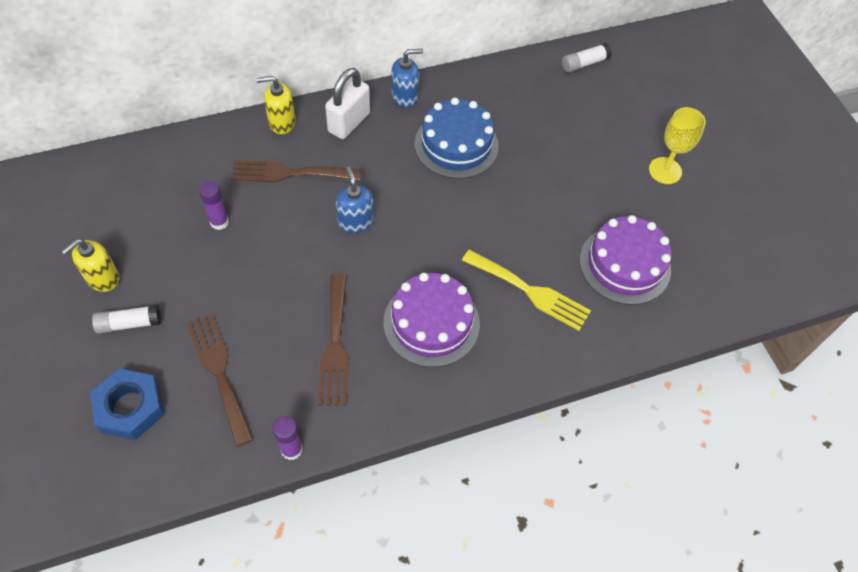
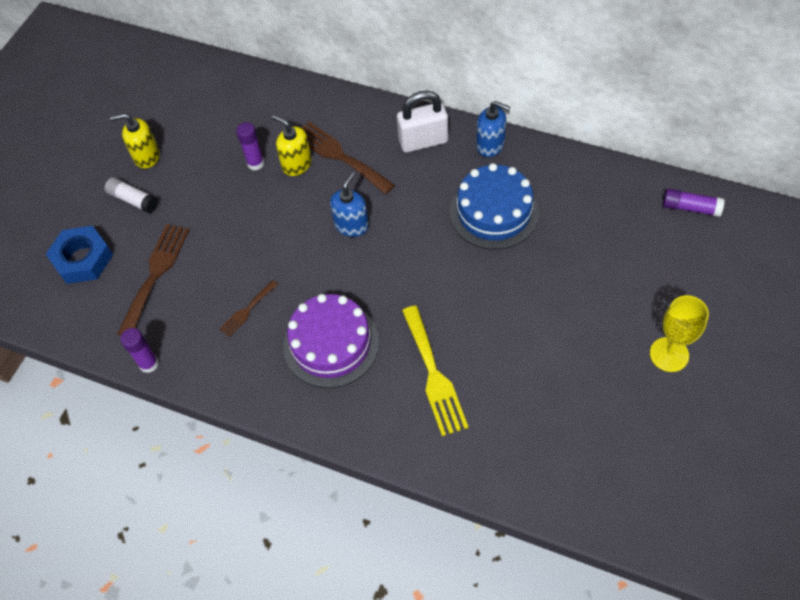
camera: 50 degrees right, 0 degrees up
yellow soap dispenser [256,76,296,134] -> yellow soap dispenser moved to [272,115,312,176]
brown fork [318,274,349,405] -> brown fork [219,280,278,337], size x0.54
white glue stick [562,43,612,73] -> purple glue stick [663,188,725,217]
purple cake [580,215,672,305] -> none

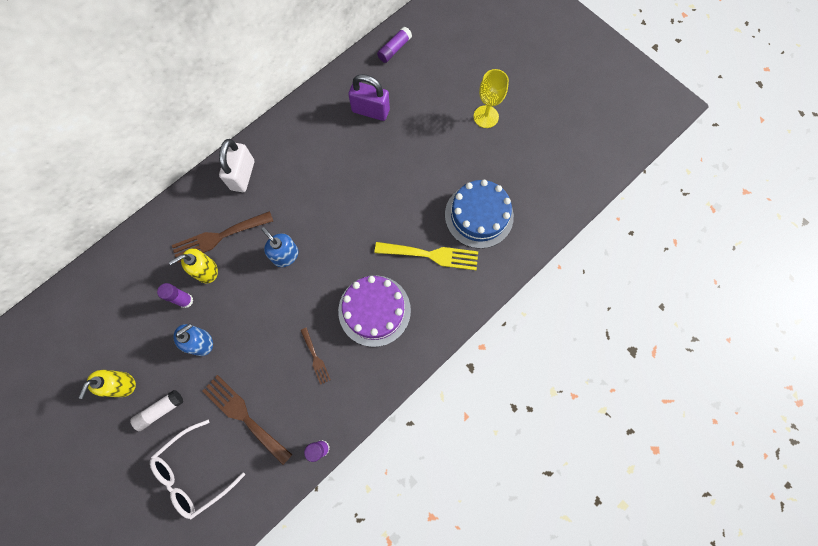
camera: 70 degrees left, 15 degrees up
blue nut [46,226,113,284] -> white glasses [150,420,245,519]
blue cake [450,163,539,249] -> blue cake moved to [445,179,514,249]
blue soap dispenser [476,101,510,157] -> blue soap dispenser moved to [173,323,213,356]
none -> purple padlock [348,74,390,121]

